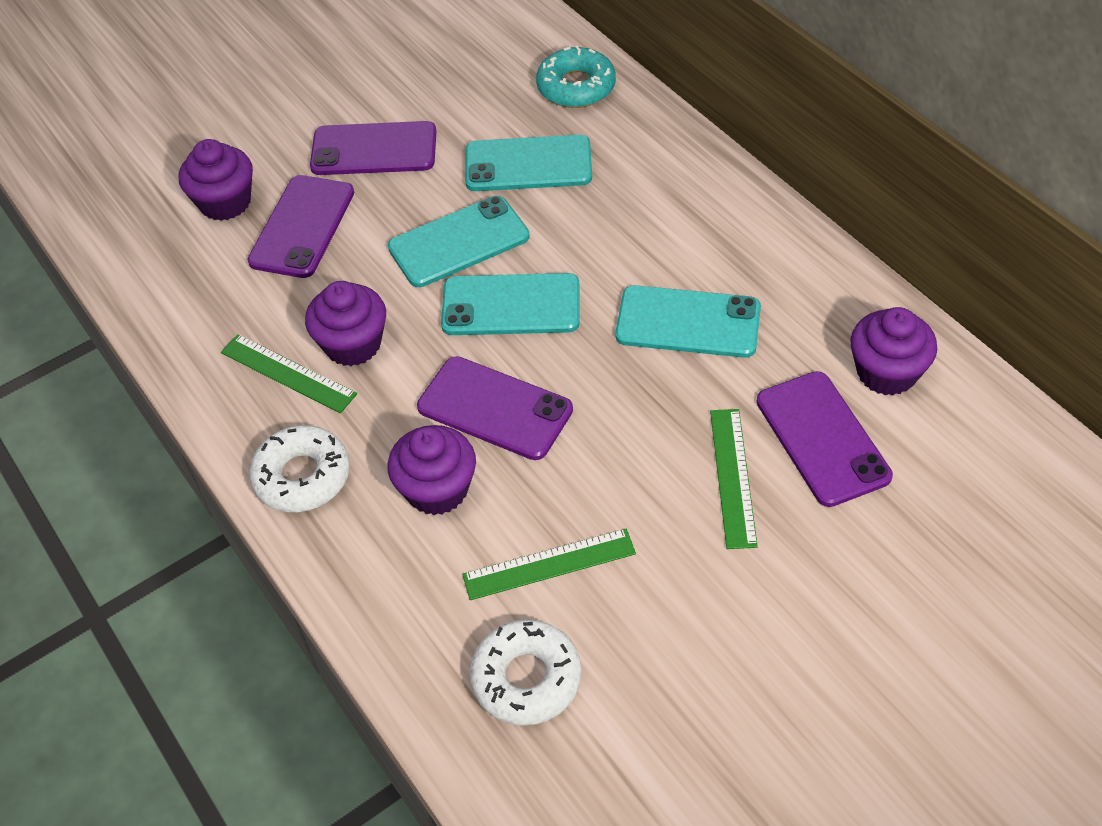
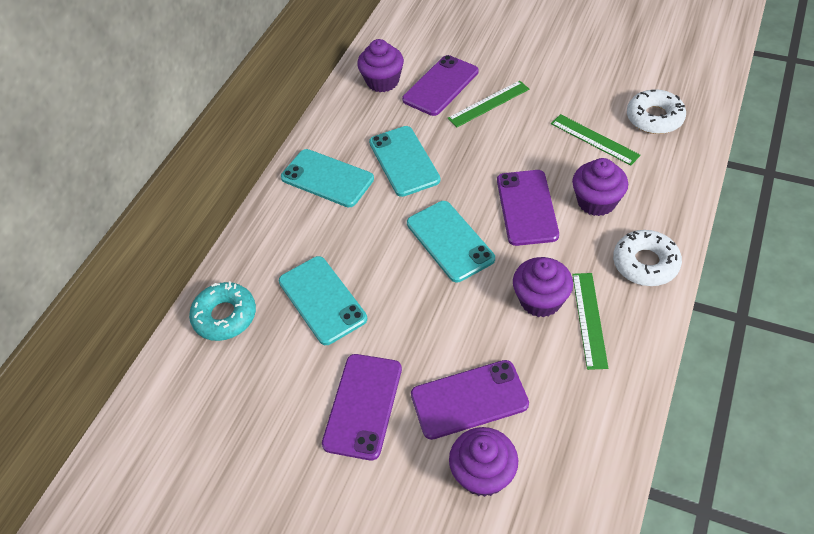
camera: 120 degrees left, 0 degrees up
purple phone [310,121,437,175] -> purple phone turned 45 degrees clockwise [322,354,402,460]
turquoise phone [388,196,530,287] -> turquoise phone moved to [281,149,374,208]

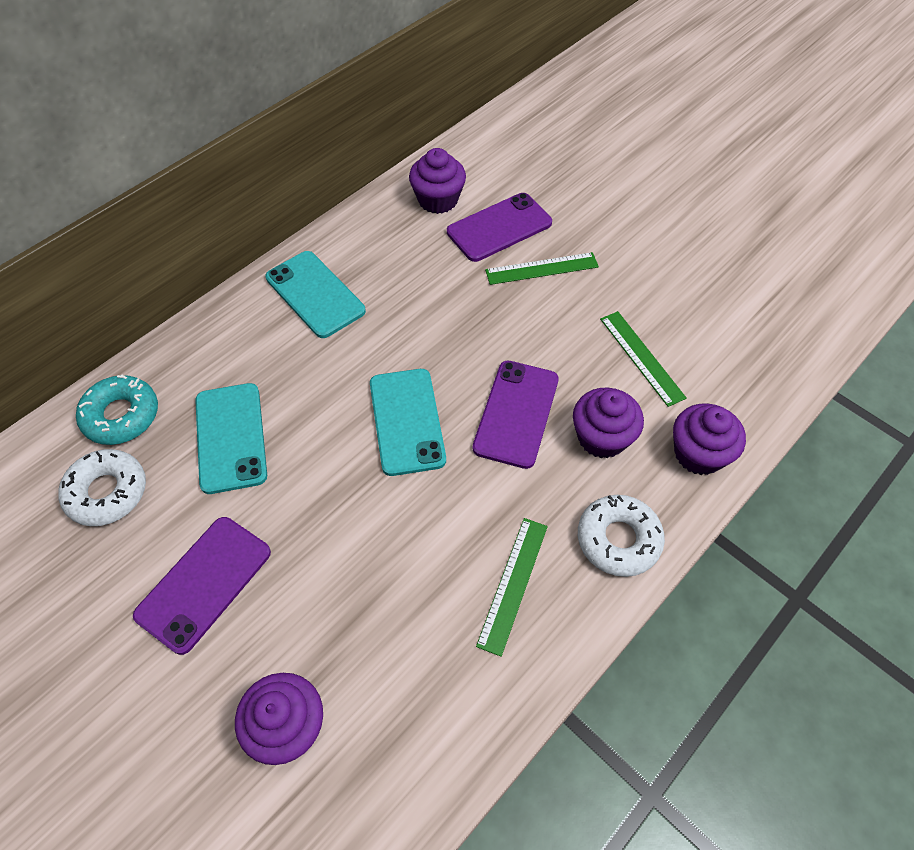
camera: 15 degrees right, 5 degrees up
turquoise phone [369,126,440,197] -> none
purple phone [411,360,529,440] -> none
purple cupcake [513,257,573,317] -> purple cupcake moved to [673,403,746,475]
white donut [627,89,686,134] -> white donut moved to [58,449,146,526]

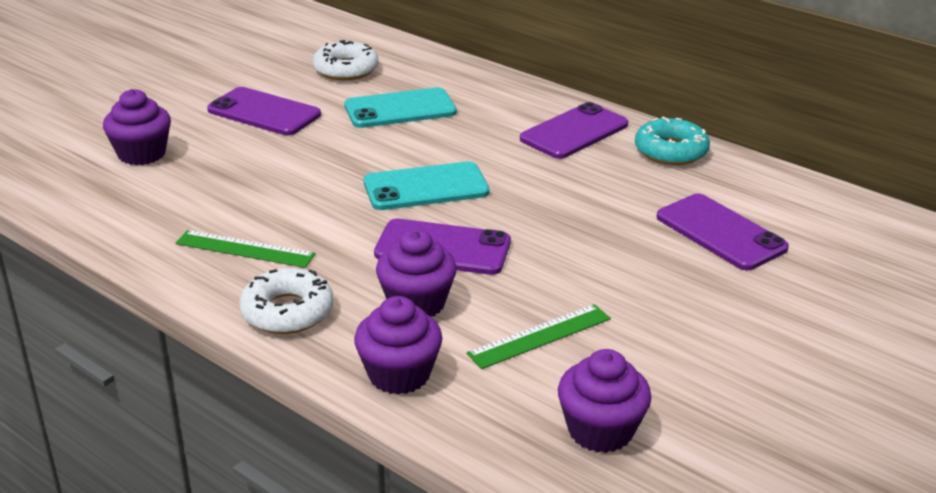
camera: 85 degrees right, 25 degrees down
turquoise donut [76,375,158,445] -> turquoise donut moved to [635,117,710,165]
turquoise phone [266,251,366,338] -> purple phone [520,102,628,159]
purple cupcake [409,148,466,214] -> purple cupcake moved to [558,349,652,453]
green ruler [485,252,599,285] -> none

